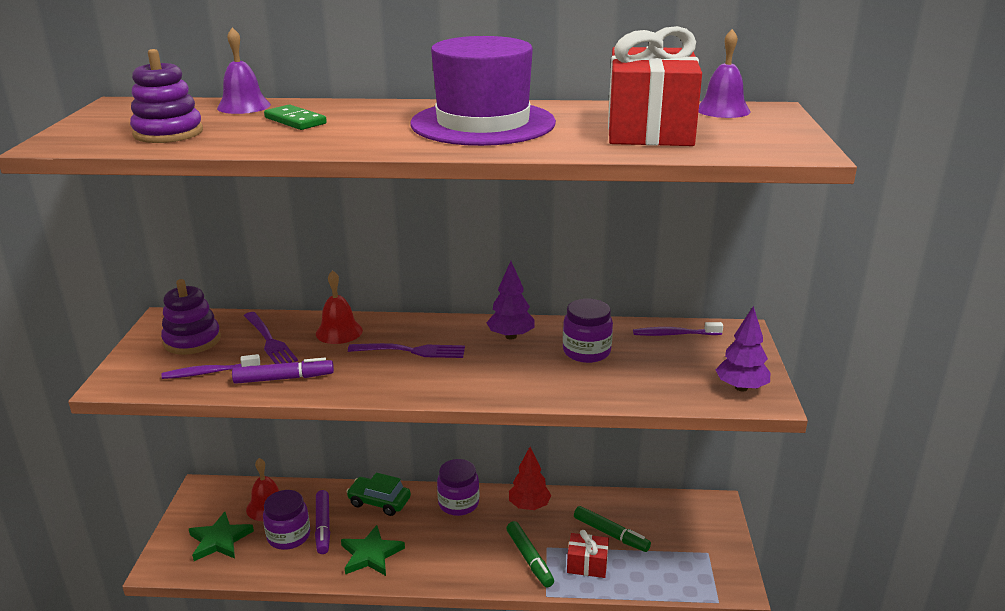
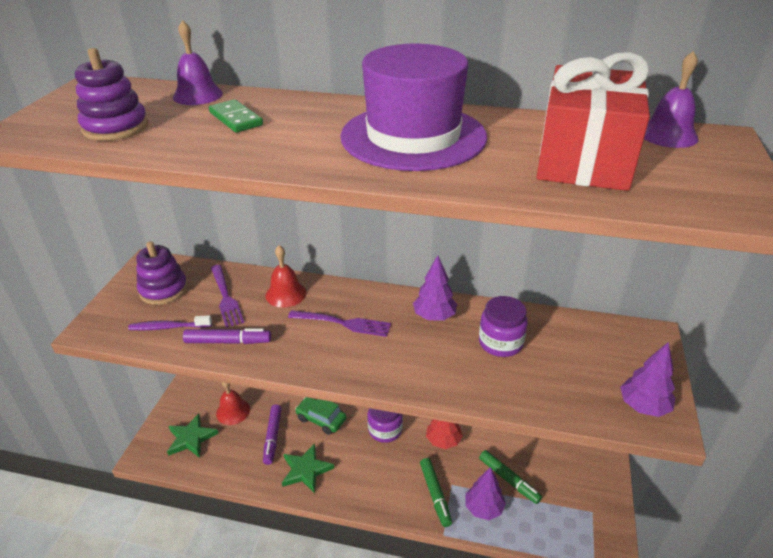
camera: 10 degrees right, 10 degrees up
purple jar [263,490,310,550] -> none
red gift [567,530,609,578] -> purple tree [465,467,506,520]
purple toothbrush [633,322,723,336] -> none

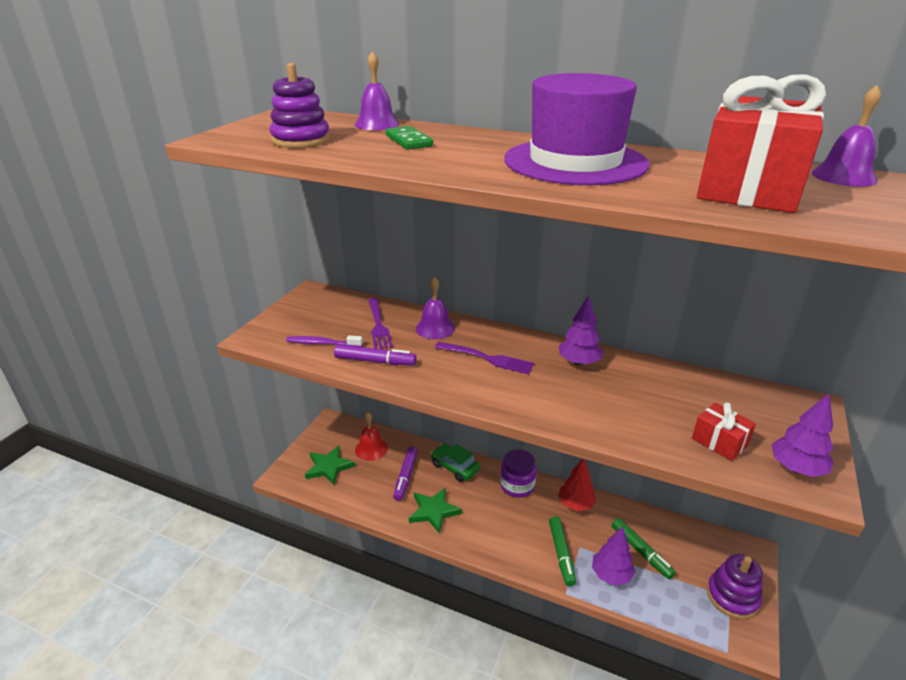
camera: 10 degrees right, 5 degrees down
purple stacking toy [136,241,188,305] -> purple stacking toy moved to [707,554,763,619]
red bell [266,245,306,308] -> purple bell [416,277,455,339]
purple jar [479,296,528,357] -> none
none -> red gift [692,402,756,461]

